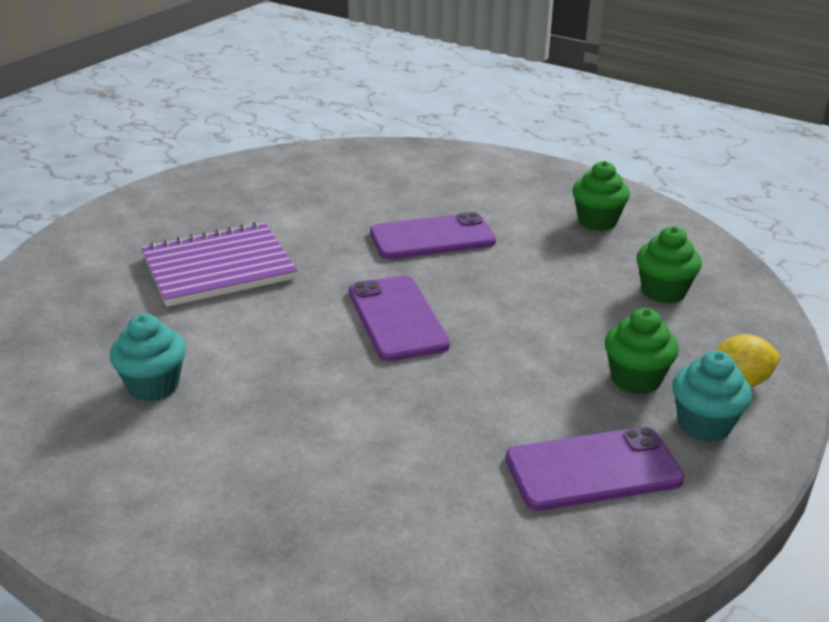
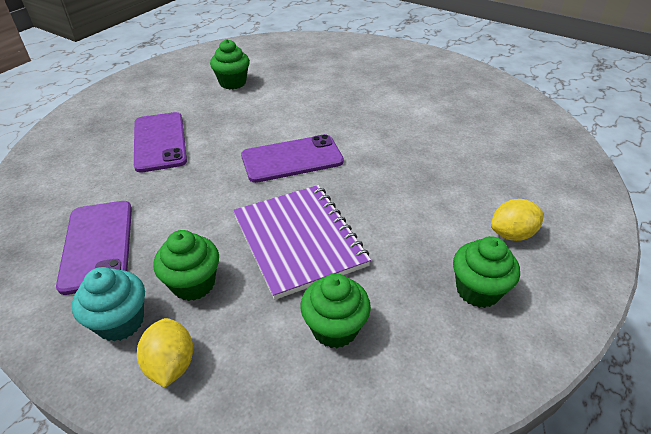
camera: 90 degrees right, 10 degrees up
turquoise cupcake [110,314,186,402] -> green cupcake [210,39,250,89]
purple notebook [141,222,297,307] -> purple notebook moved to [233,185,371,300]
purple phone [370,212,496,259] -> purple phone moved to [134,112,187,172]
none -> yellow lemon [491,199,544,241]

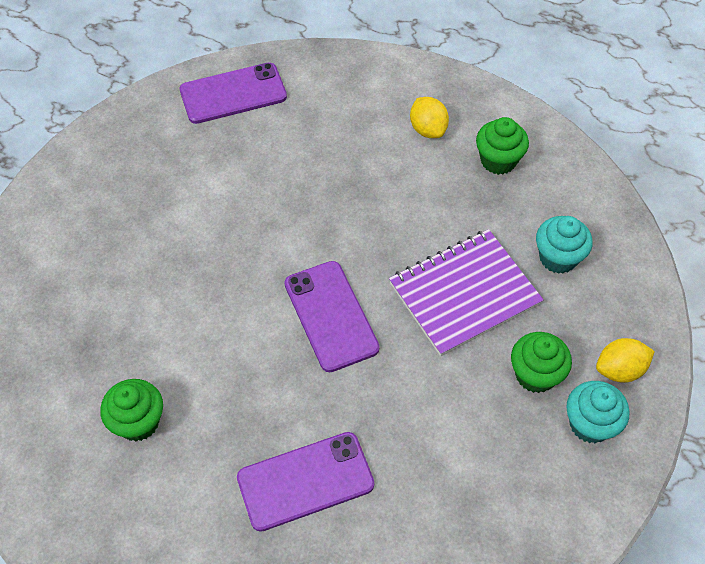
camera: 95 degrees left, 15 degrees up
purple phone [56,201,132,295] -> purple phone moved to [180,62,287,124]
green cupcake [300,273,371,348] -> turquoise cupcake [536,216,593,274]

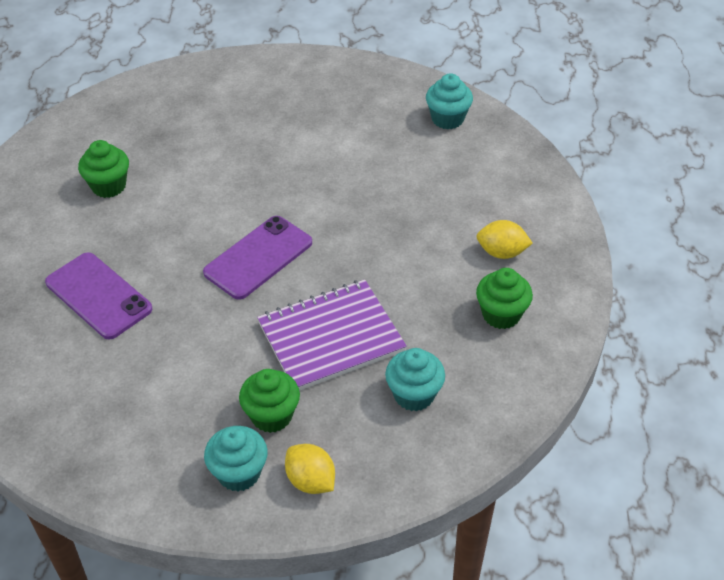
camera: 65 degrees right, 10 degrees down
purple phone [180,62,287,124] -> turquoise cupcake [426,73,473,130]
purple notebook [389,229,544,356] -> purple notebook turned 60 degrees counterclockwise [257,280,407,391]
yellow lemon [410,97,449,138] -> yellow lemon turned 60 degrees clockwise [476,220,533,259]

